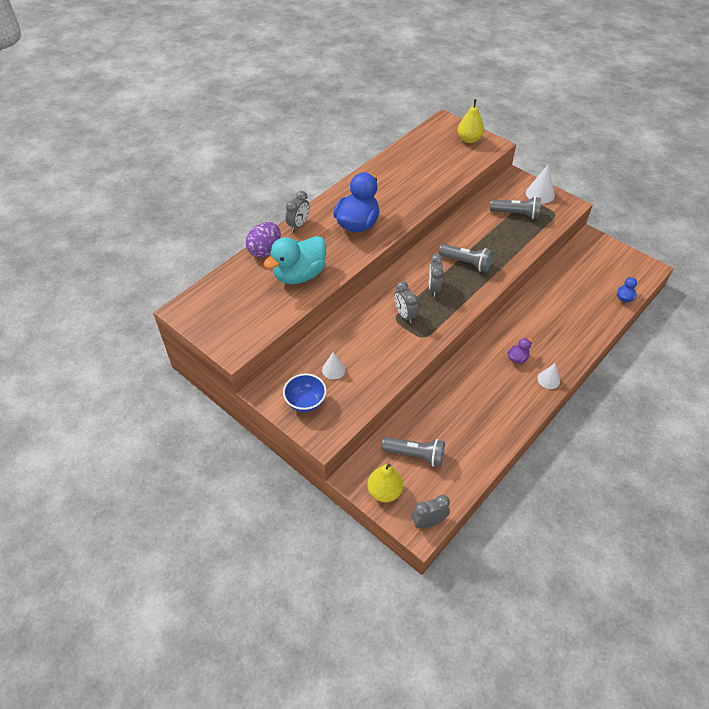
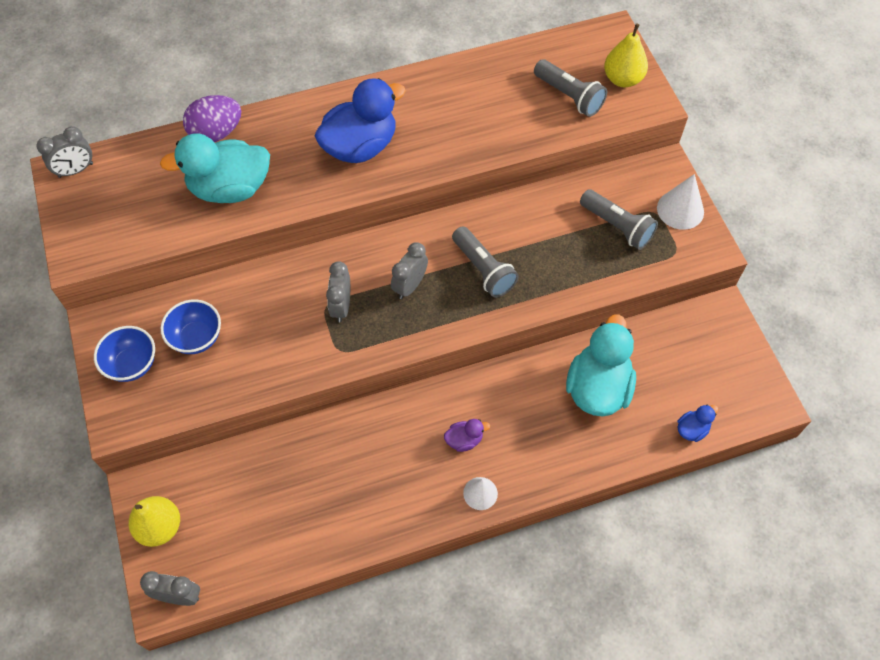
camera: 30 degrees right, 10 degrees up
grey clock [286,191,310,232] -> grey clock moved to [36,126,93,178]
white cone [322,352,346,379] -> blue bowl [161,299,221,354]
grey flashlight [382,437,445,467] -> grey flashlight moved to [534,59,607,117]
none -> turquoise duck [566,314,636,417]

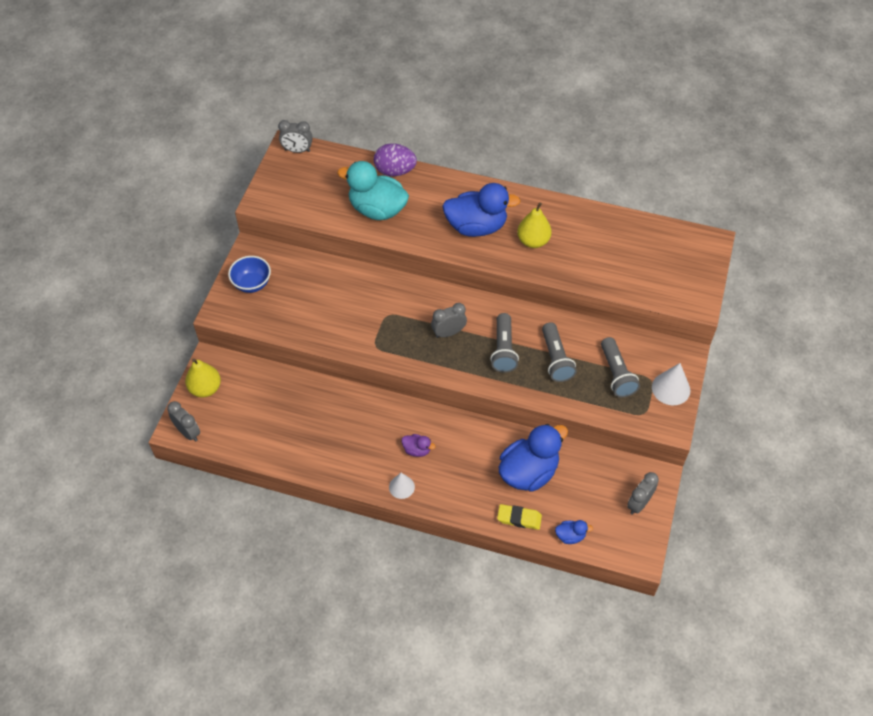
camera: 35 degrees right, 5 degrees down
blue bowl [161,299,221,354] -> none
grey clock [326,261,350,322] -> grey clock moved to [627,472,659,515]
grey flashlight [534,59,607,117] -> grey flashlight moved to [542,322,577,382]
turquoise duck [566,314,636,417] -> blue duck [499,424,568,492]
yellow pear [604,23,648,87] -> yellow pear moved to [517,202,552,248]
none -> yellow eraser [497,504,542,530]

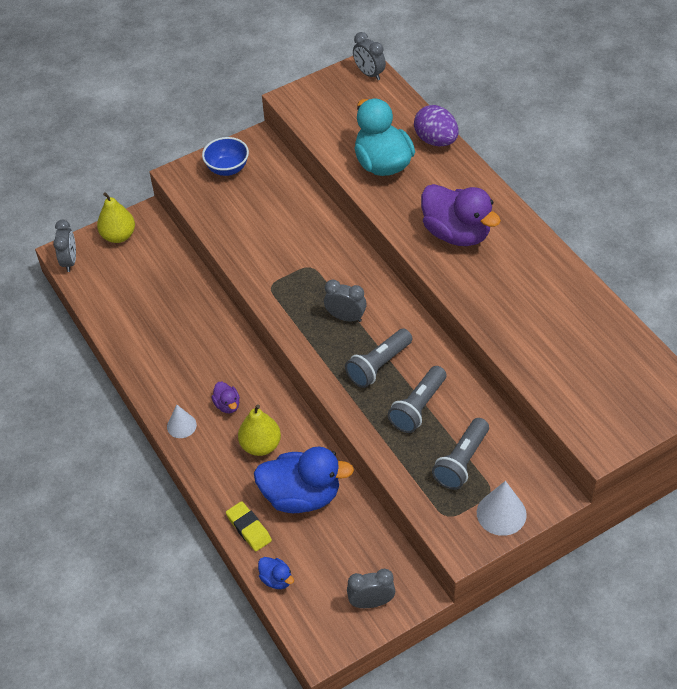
camera: 45 degrees right, 5 degrees down
blue duck [442,183,521,237] -> purple duck [421,184,501,246]
yellow pear [517,202,552,248] -> yellow pear moved to [238,405,281,456]

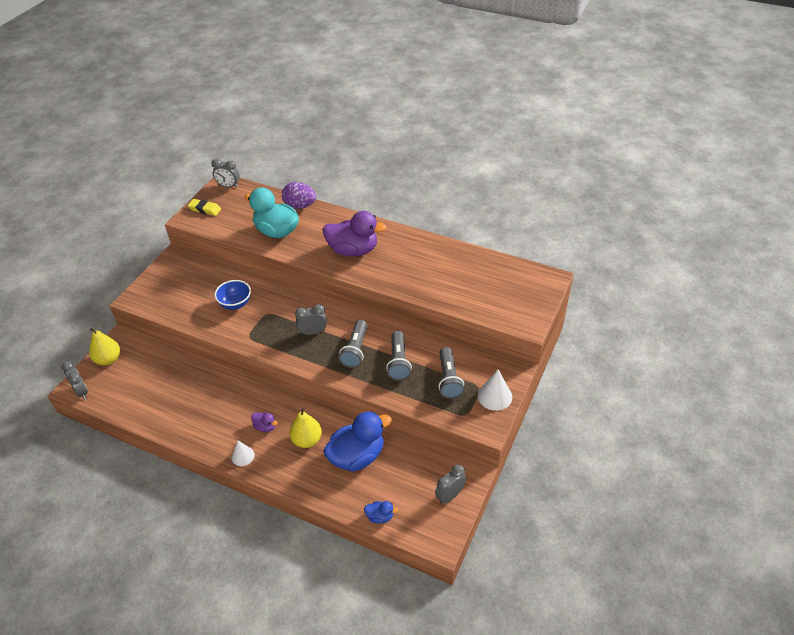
camera: 35 degrees left, 5 degrees down
blue bowl [202,137,249,176] -> blue bowl moved to [215,280,251,310]
yellow eraser [226,501,272,551] -> yellow eraser moved to [188,199,221,216]

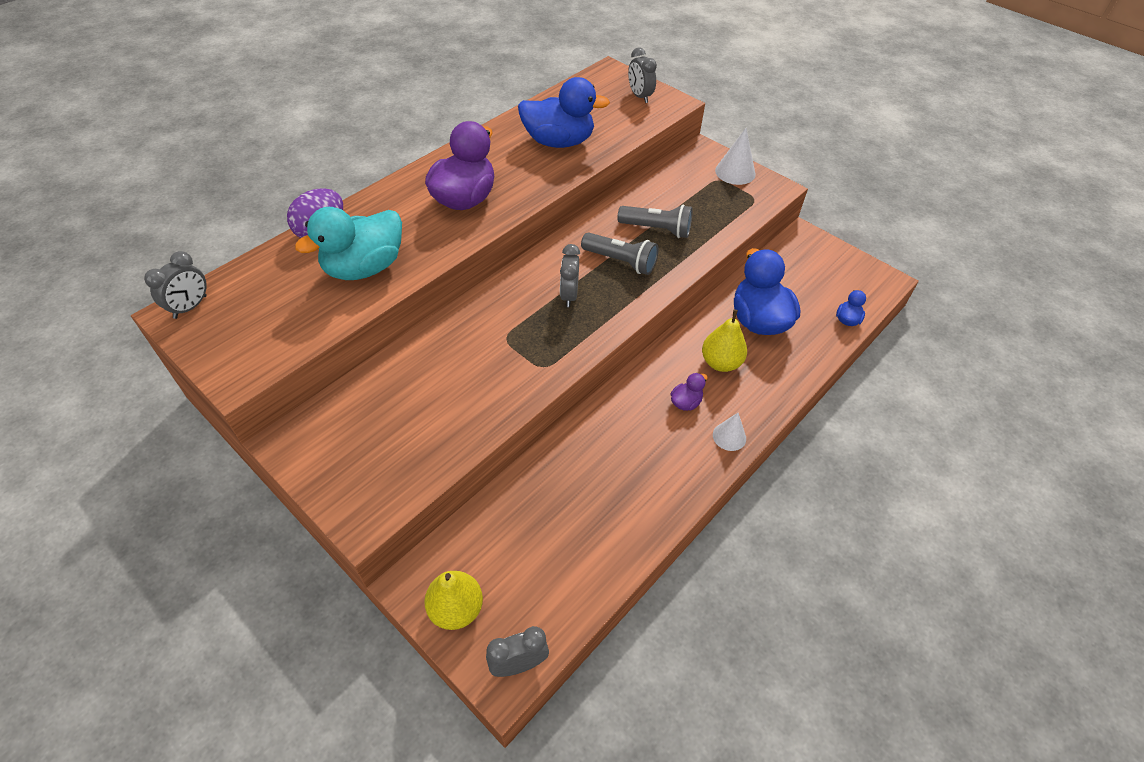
camera: 75 degrees left, 5 degrees up
yellow eraser [188,199,221,216] -> none
blue bowl [215,280,251,310] -> none
grey clock [435,465,466,504] -> grey clock moved to [628,48,657,103]
grey flashlight [438,347,464,399] -> none
none -> blue duck [518,77,610,148]

